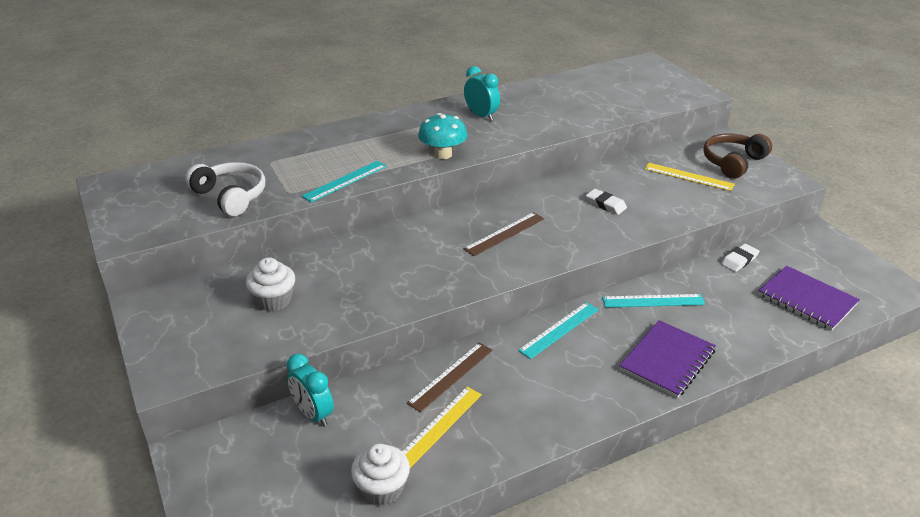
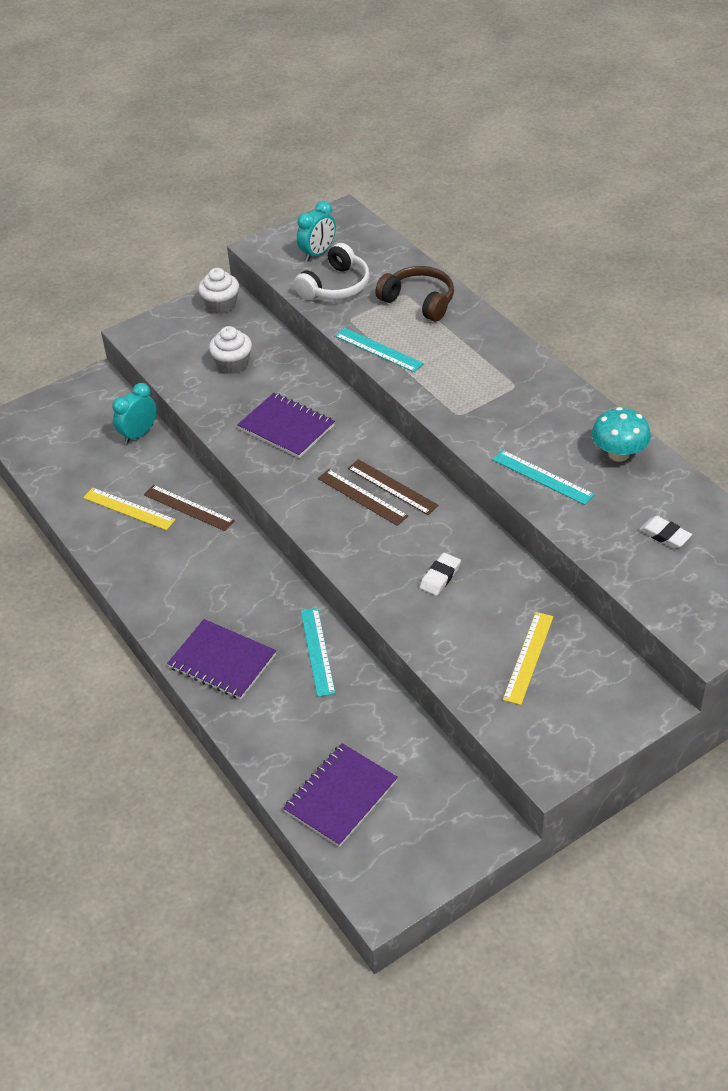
camera: 85 degrees right, 10 degrees up
white cupcake [351,444,410,506] -> white cupcake moved to [198,268,239,314]
turquoise mushroom [418,113,467,159] -> turquoise mushroom moved to [592,407,651,462]
turquoise clock [464,66,500,121] -> turquoise clock moved to [297,201,336,261]
turquoise ruler [518,302,599,359] -> turquoise ruler moved to [493,450,595,505]
brown headphones [703,133,772,179] -> brown headphones moved to [375,266,454,322]
white eraser [721,244,759,272] -> white eraser moved to [639,516,692,549]
none -> purple notebook [237,393,335,458]
none -> brown ruler [348,459,439,515]

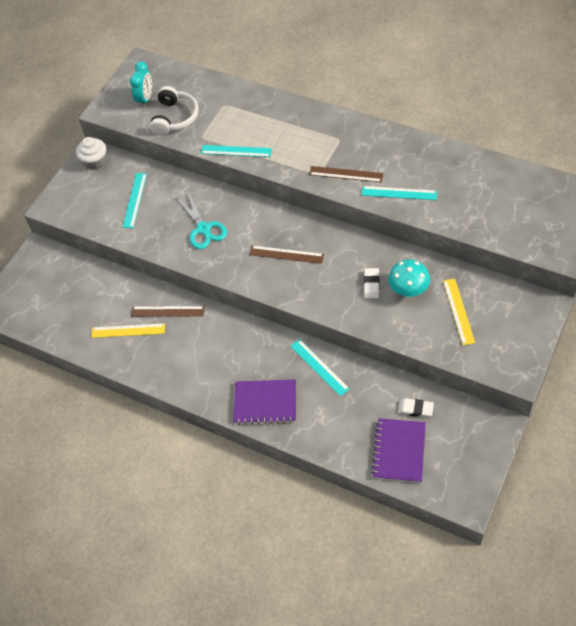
camera: 25 degrees left, 10 degrees up
turquoise clock [112,383,157,444] -> none
white cupcake [209,326,252,374] -> turquoise ruler [122,173,147,228]
purple notebook [237,393,335,458] -> turquoise scissors [176,192,227,249]
brown ruler [348,459,439,515] -> brown ruler moved to [309,166,383,182]
brown headphones [375,266,454,322] -> none
turquoise mushroom [592,407,651,462] -> turquoise mushroom moved to [388,259,430,297]
white eraser [639,516,692,549] -> white eraser moved to [398,398,434,418]

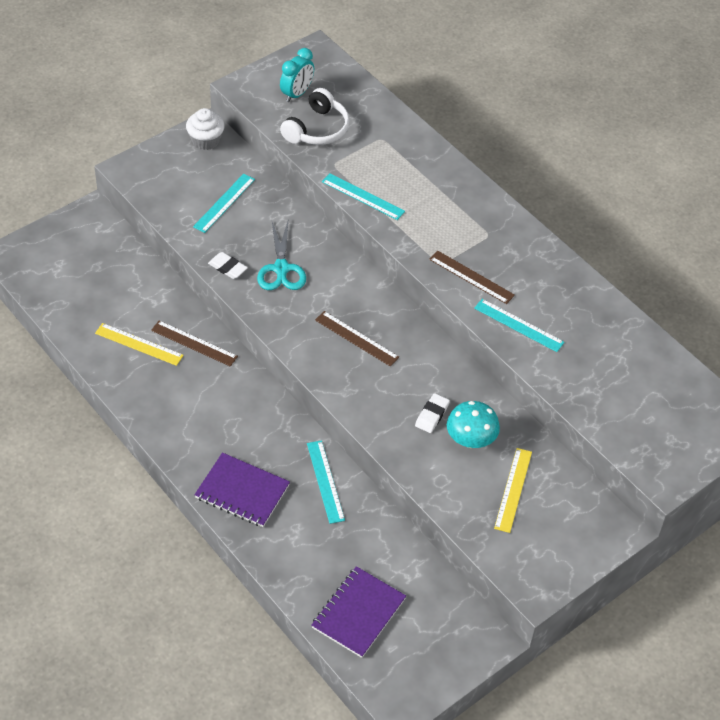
camera: 15 degrees right, 5 degrees down
white eraser [398,398,434,418] -> white eraser moved to [208,252,248,279]

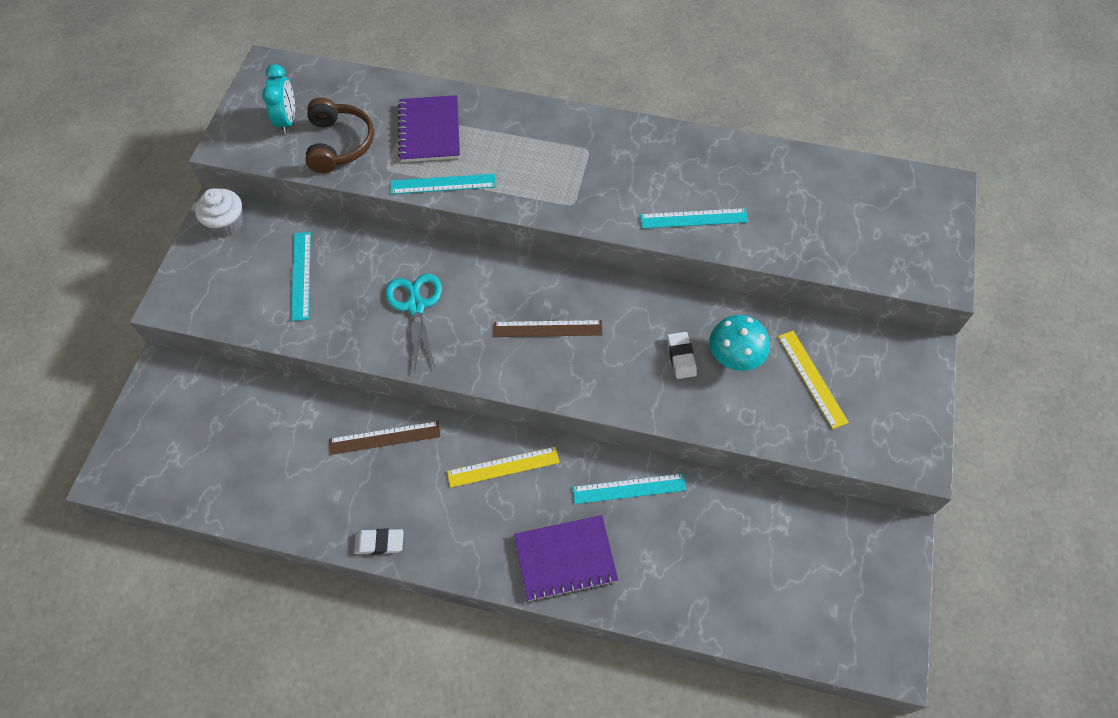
camera: 35 degrees left, 10 degrees up
yellow ruler [95,323,184,366] -> yellow ruler moved to [447,447,560,488]
white eraser [208,252,248,279] -> white eraser moved to [354,529,404,555]
turquoise scissors [257,222,306,290] -> turquoise scissors turned 150 degrees counterclockwise [385,274,442,373]
white headphones [280,88,350,145] -> brown headphones [305,98,374,173]
turquoise ruler [307,440,345,524] -> turquoise ruler turned 45 degrees counterclockwise [572,473,686,504]
purple notebook [311,566,406,658] -> purple notebook moved to [398,95,460,162]
brown ruler [429,251,515,304] -> none

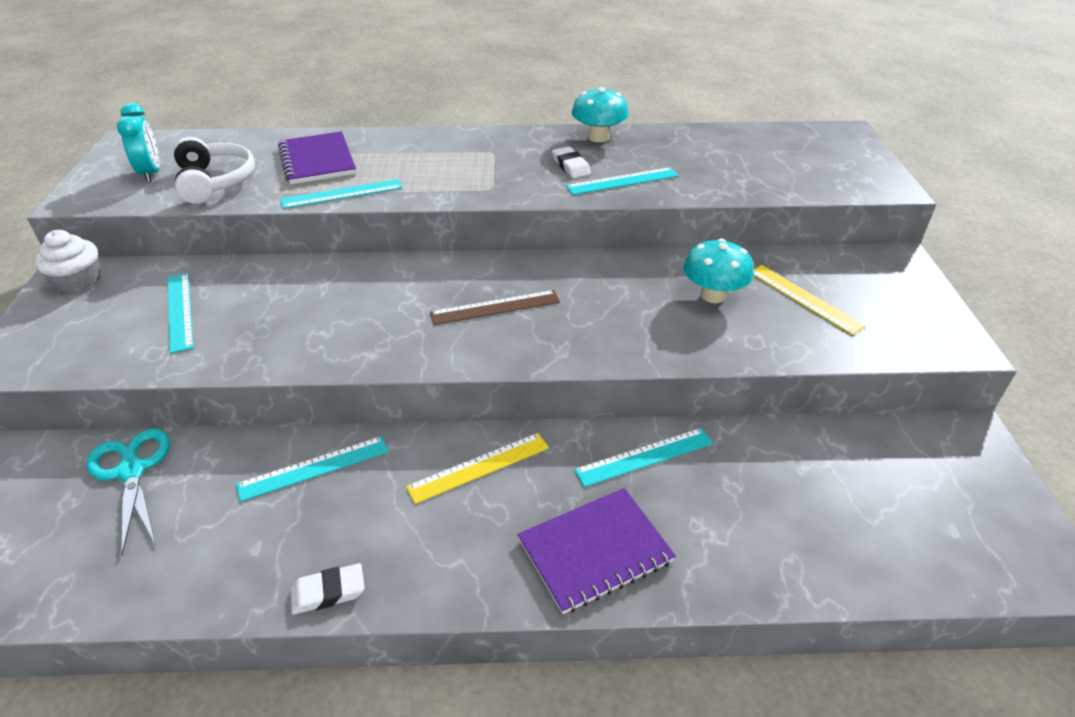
camera: 15 degrees left, 20 degrees down
brown headphones [305,98,374,173] -> white headphones [174,137,255,204]
brown ruler [329,421,441,455] -> turquoise ruler [236,436,388,502]
turquoise scissors [385,274,442,373] -> turquoise scissors moved to [87,428,170,555]
white eraser [667,332,697,379] -> white eraser moved to [552,147,591,178]
none -> turquoise mushroom [572,87,629,142]

